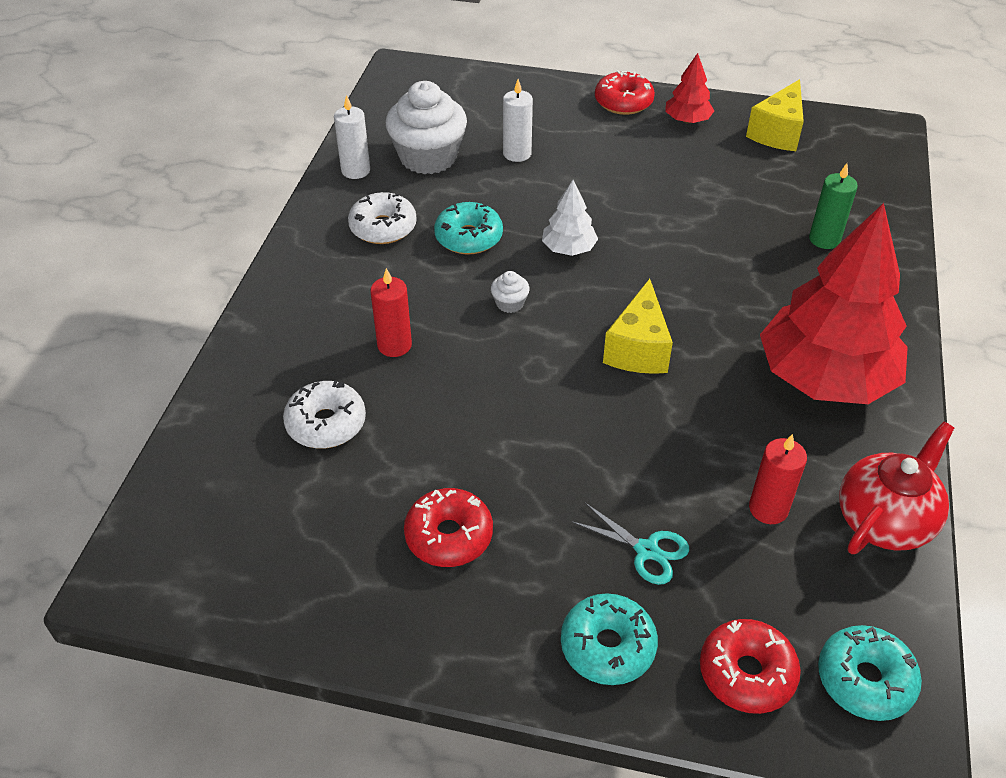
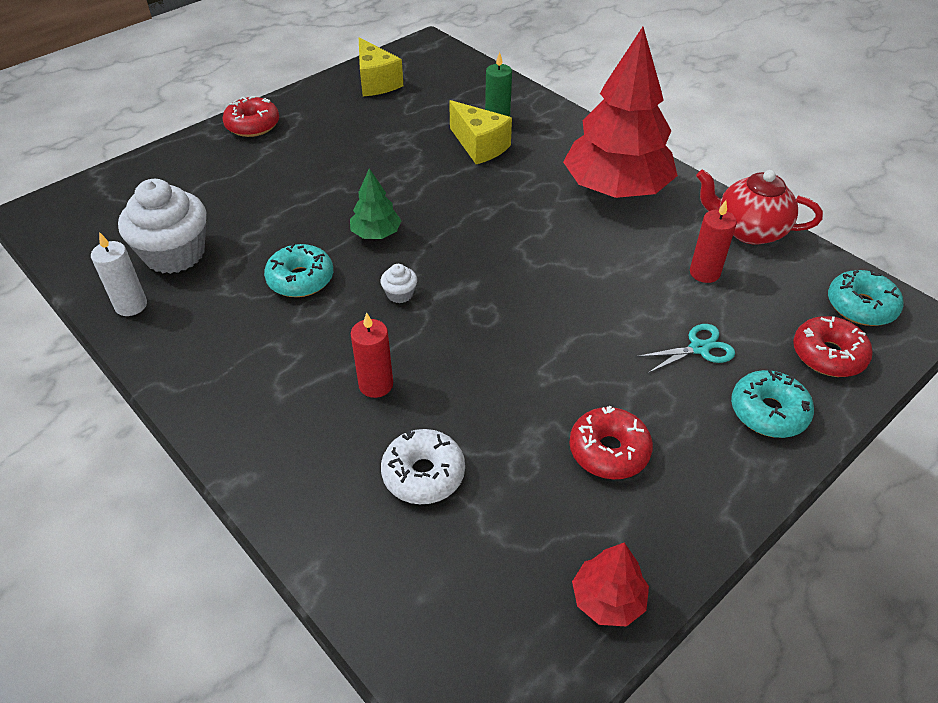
camera: 55 degrees left, 0 degrees up
white donut [348,192,417,244] -> none
white candle [503,79,533,162] -> none
white tree [542,180,598,256] -> green tree [350,168,402,239]
yellow cheese [603,279,673,374] -> yellow cheese moved to [449,100,512,164]
red tree [665,53,714,123] -> red tree moved to [572,542,649,627]
red teapot [839,422,954,554] -> red teapot turned 60 degrees counterclockwise [696,170,823,245]

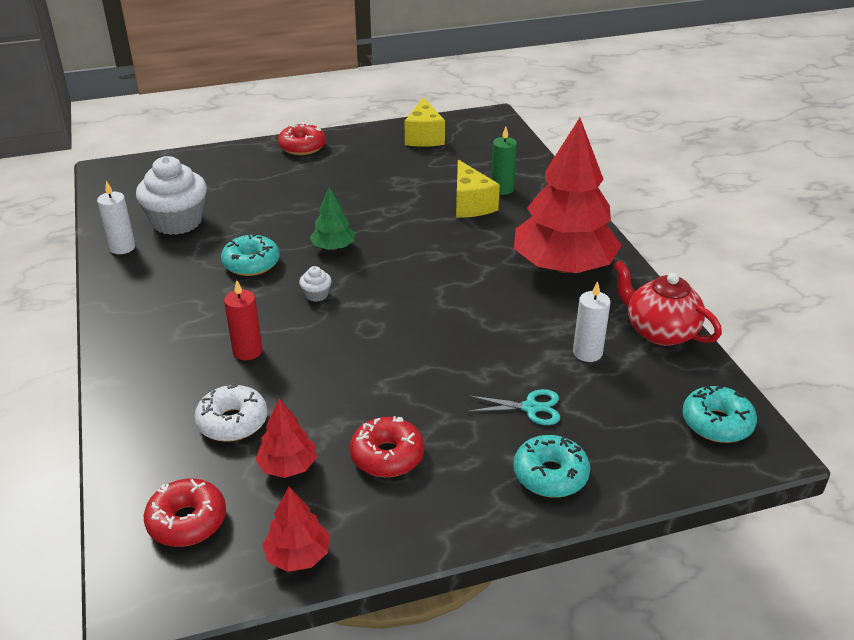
camera: 25 degrees right, 10 degrees down
red candle [690,200,737,283] -> white candle [573,281,611,362]
red donut [793,316,873,377] -> red donut moved to [144,478,226,547]
none -> red tree [255,399,317,478]

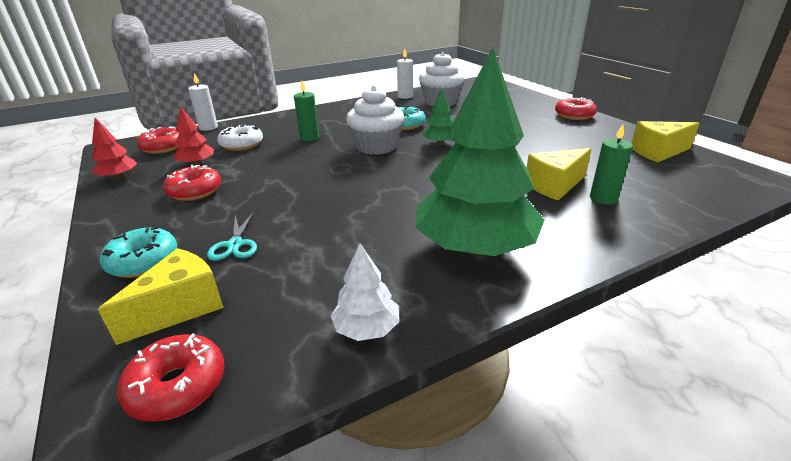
camera: 80 degrees right, 5 degrees down
red candle [224,280,263,360] -> green candle [294,81,319,141]
white cupcake [299,266,331,302] -> white cupcake [346,86,404,155], size x2.38
red tree [514,118,622,273] -> green tree [415,47,544,256]
white candle [573,281,611,362] -> white candle moved to [188,73,218,131]
red teapot [613,260,722,346] -> white tree [331,243,399,341]
turquoise donut [682,386,757,443] -> red donut [117,333,224,422]
none -> yellow cheese [98,248,224,345]

